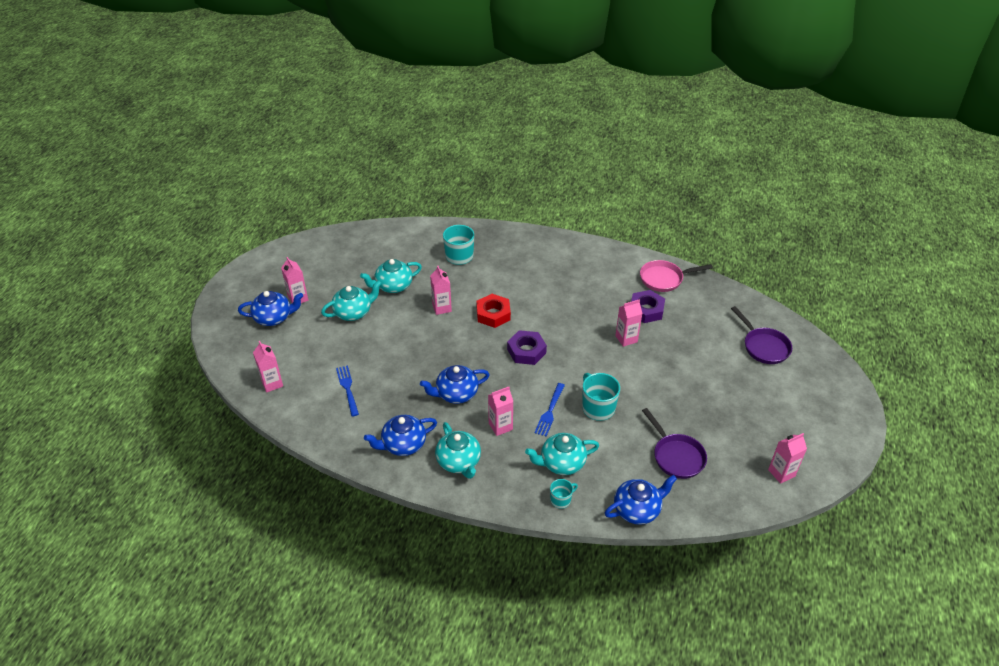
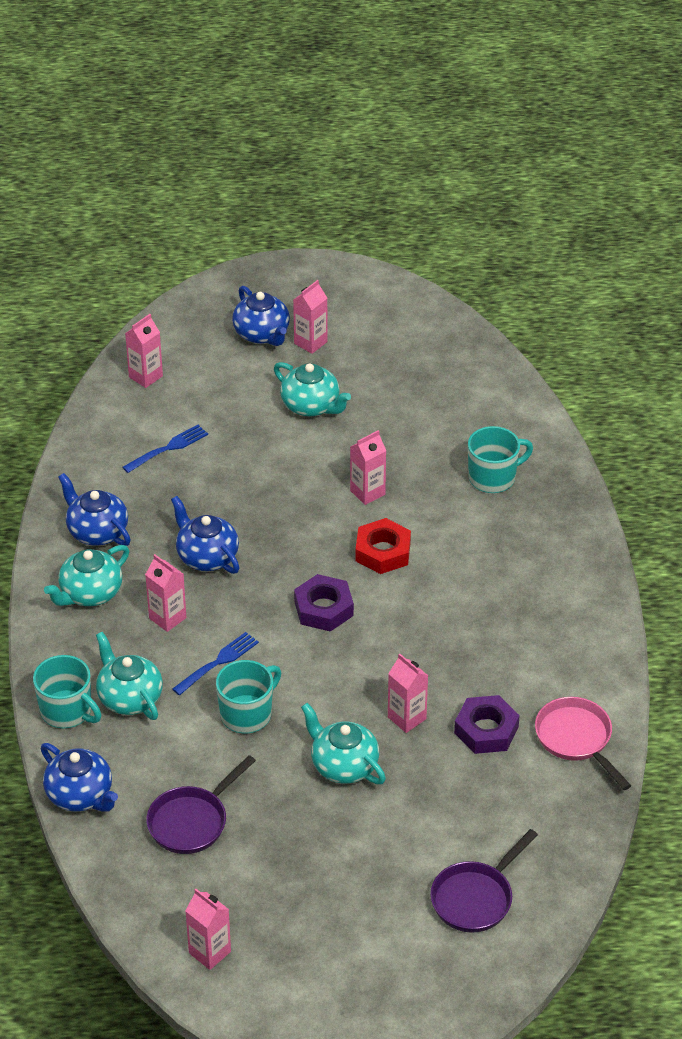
camera: 70 degrees right, 0 degrees up
turquoise teapot [360,259,422,293] -> turquoise teapot moved to [301,703,386,784]
blue fork [534,383,565,437] -> blue fork turned 135 degrees clockwise [172,632,259,695]
turquoise mug [550,479,578,509] -> turquoise mug [33,655,102,728], size x1.76

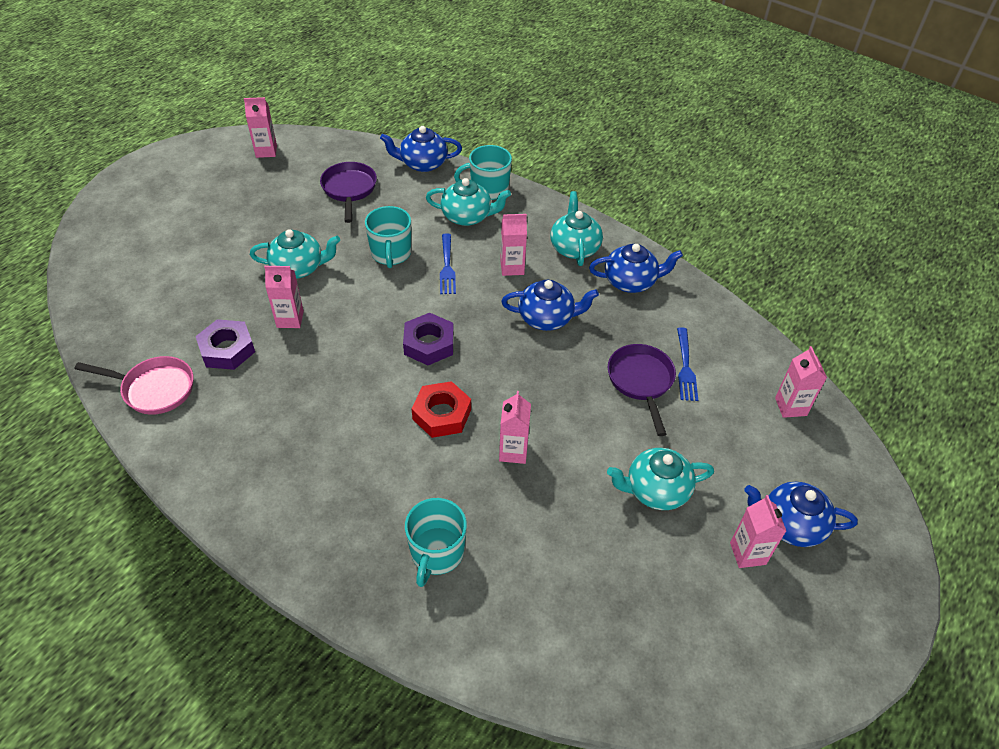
camera: 130 degrees right, 5 degrees up
purple pan [430,829,538,933] -> purple pan moved to [608,344,676,436]

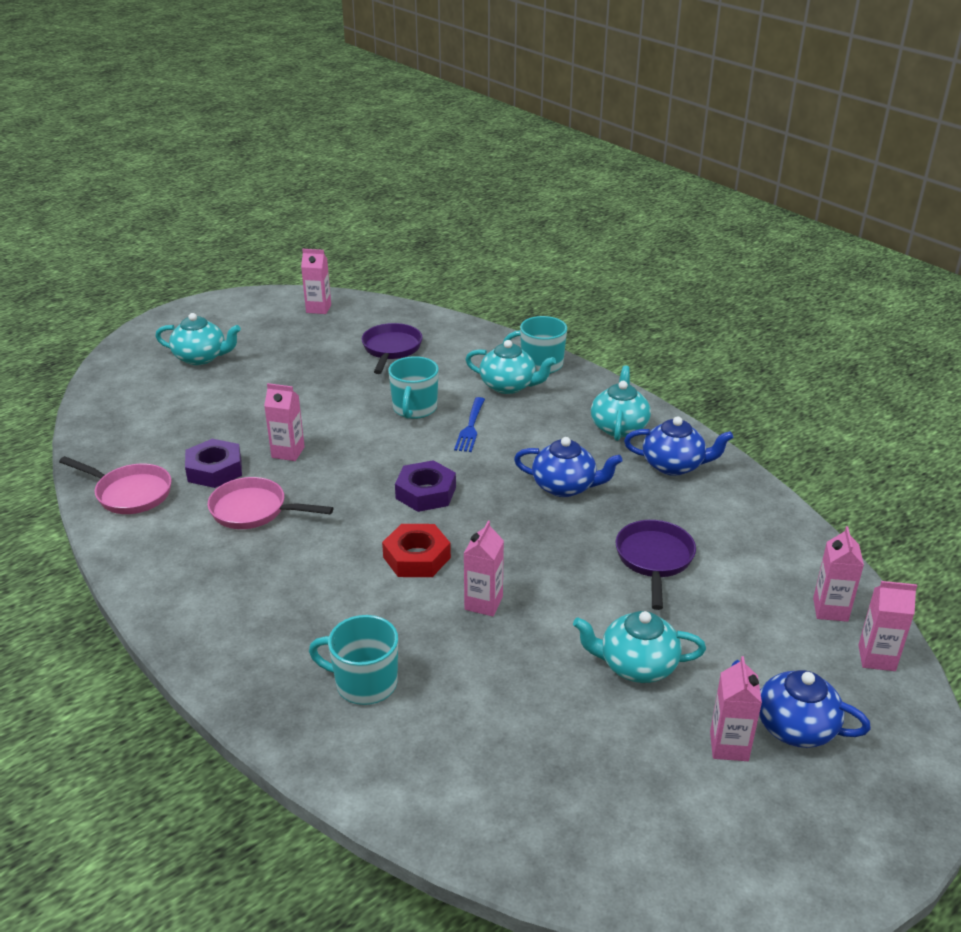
camera: 15 degrees right, 15 degrees down
turquoise teapot [250,229,340,279] -> turquoise teapot moved to [155,313,241,365]
blue teapot [380,126,462,172] -> none
turquoise mug [405,498,467,587] -> turquoise mug turned 75 degrees clockwise [309,615,398,705]
pink carton [500,214,527,276] -> pink carton moved to [858,581,917,671]
blue fork [677,327,698,401] -> none
none -> pink pan [208,477,334,529]

